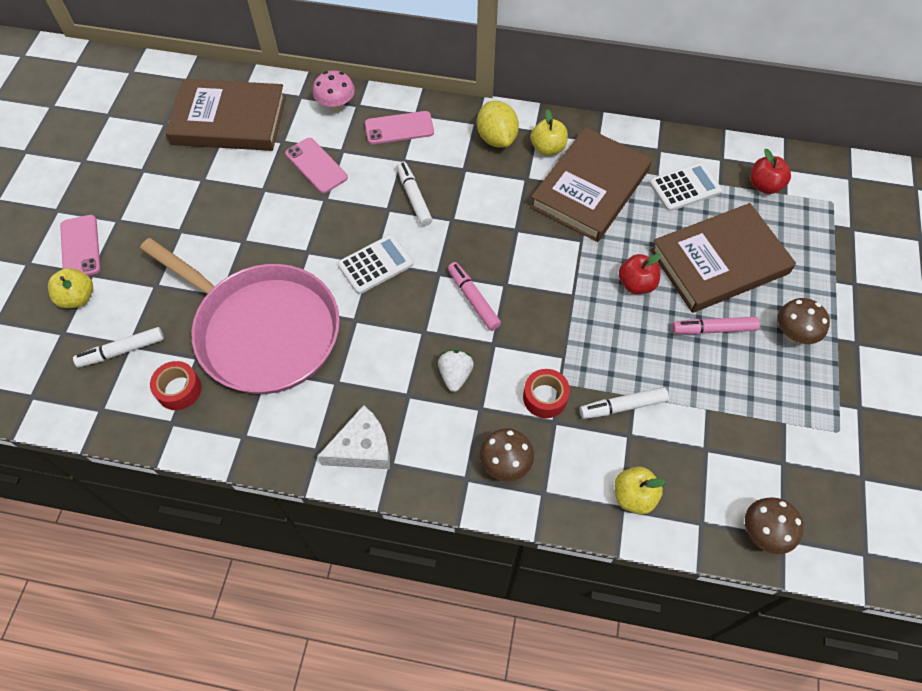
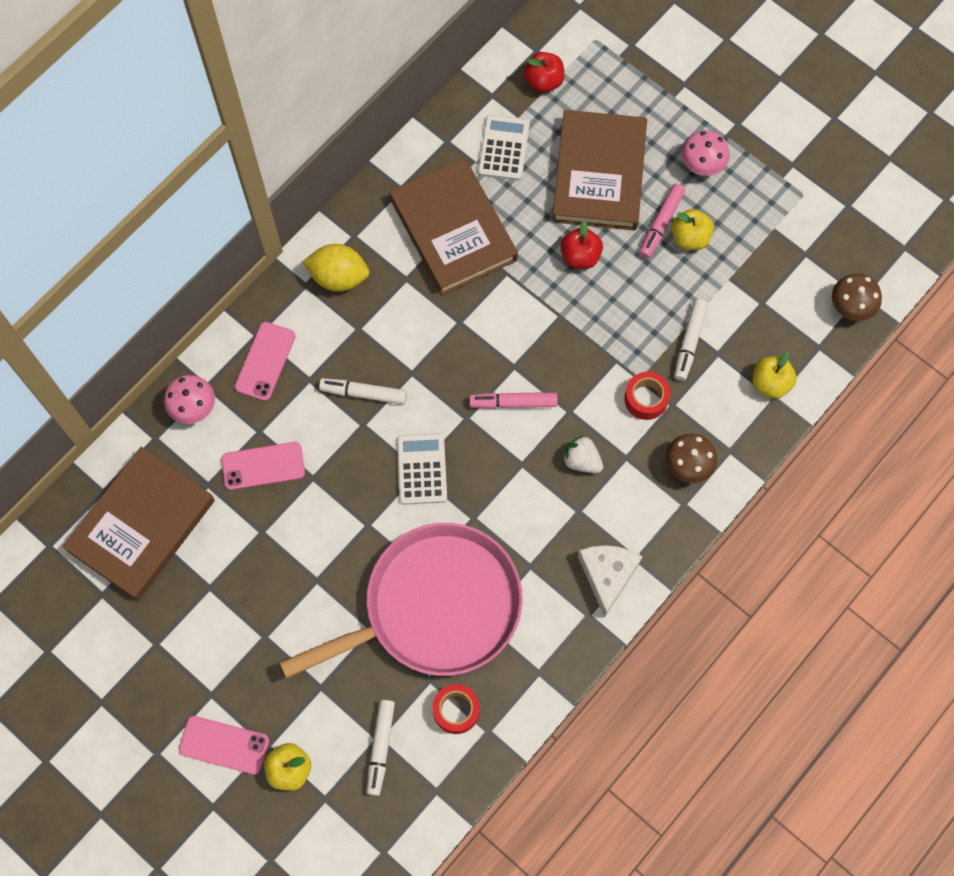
camera: 60 degrees left, 10 degrees up
yellow apple [530,109,568,156] -> yellow apple moved to [671,209,714,250]
brown mushroom [778,298,830,344] -> pink mushroom [681,130,730,176]

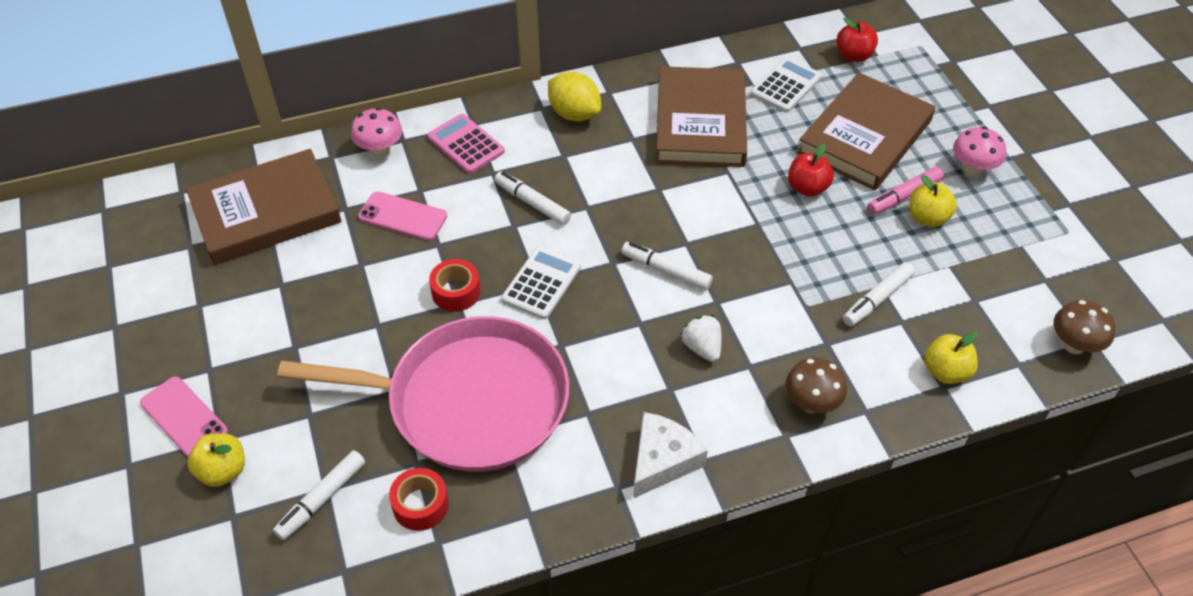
camera: 30 degrees right, 20 degrees down
pink phone [235,322,295,401] -> pink calculator [427,114,505,174]
pink marker [469,392,557,409] -> white marker [621,242,713,290]
red tape [624,372,670,420] -> red tape moved to [429,259,480,312]

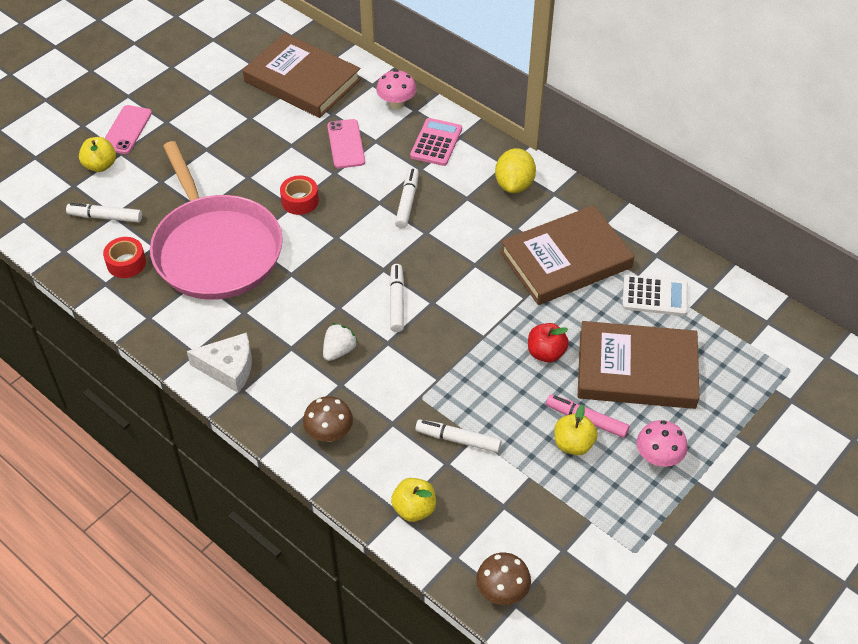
camera: 60 degrees right, 0 degrees up
white calculator [502,246,581,319] -> none
red apple [836,17,878,62] -> none

